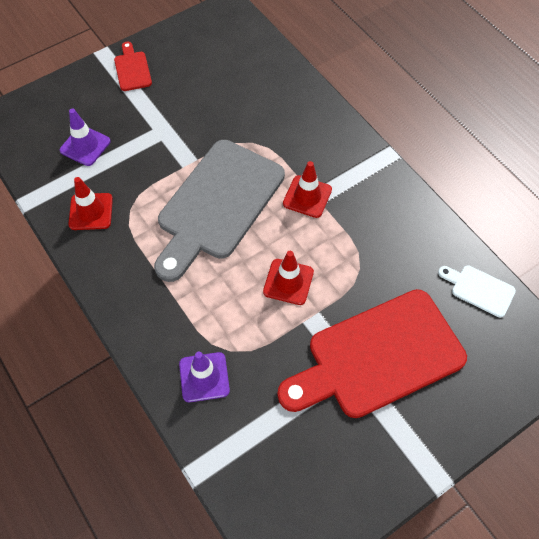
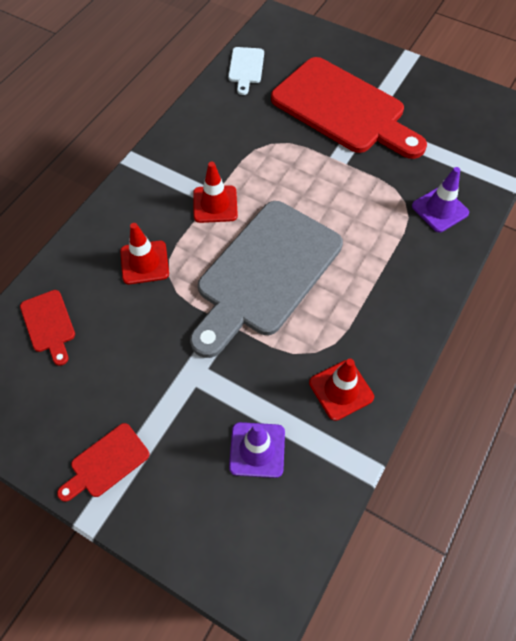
camera: 115 degrees left, 0 degrees up
grey cutting board [154,140,285,282] -> grey cutting board turned 120 degrees clockwise [190,201,343,358]
red traffic cone [263,251,314,305] -> red traffic cone moved to [120,223,169,284]
none -> red cutting board [20,290,75,366]

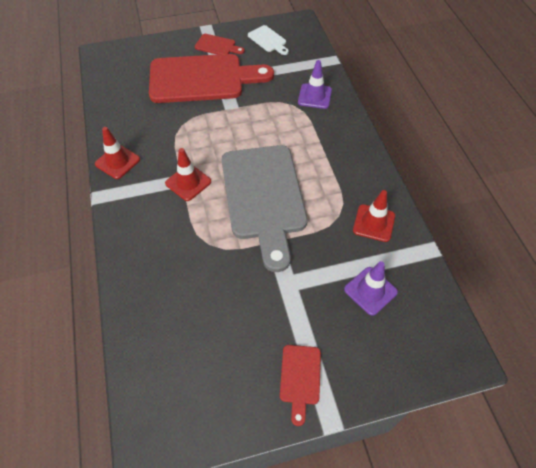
camera: 45 degrees left, 5 degrees down
red cutting board [20,290,75,366] -> red cutting board moved to [195,34,245,55]
red traffic cone [120,223,169,284] -> red traffic cone moved to [95,127,140,179]
white cutting board [228,47,264,95] -> white cutting board moved to [248,25,289,55]

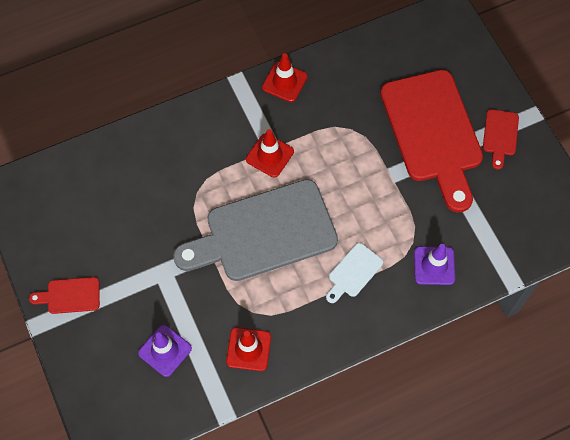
camera: 80 degrees right, 10 degrees up
white cutting board [248,25,289,55] -> white cutting board moved to [326,243,383,303]

